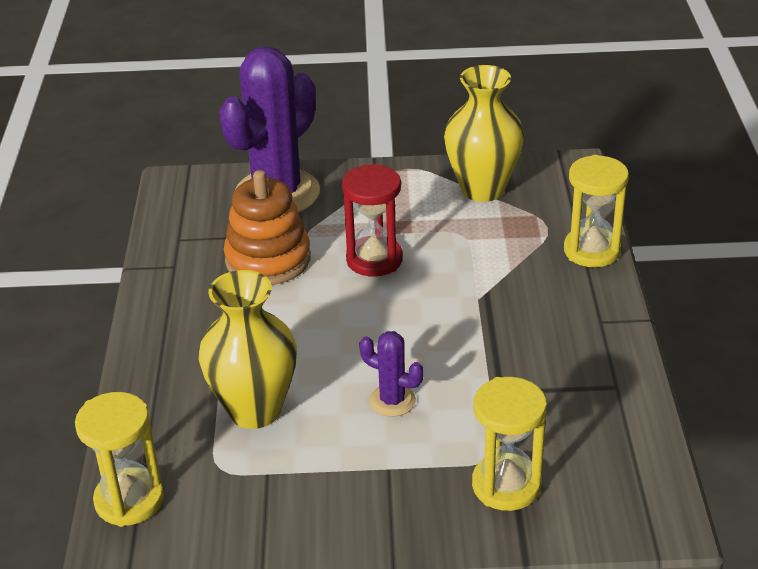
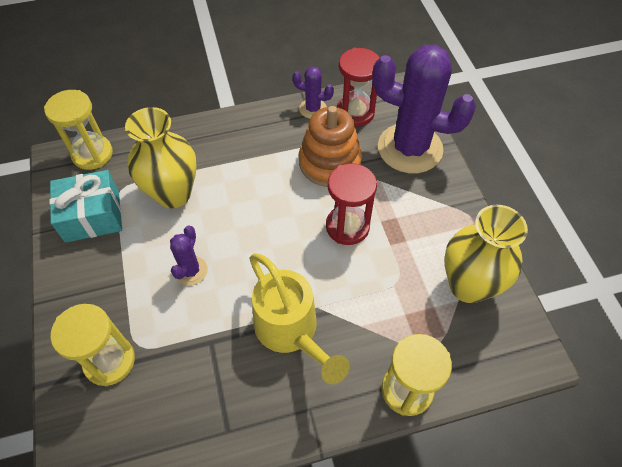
camera: 75 degrees right, 20 degrees up
none -> turquoise gift [49,170,122,243]
none -> yellow watering can [249,253,349,384]
none -> purple cactus [293,66,334,119]
none -> red hourglass [337,48,379,127]

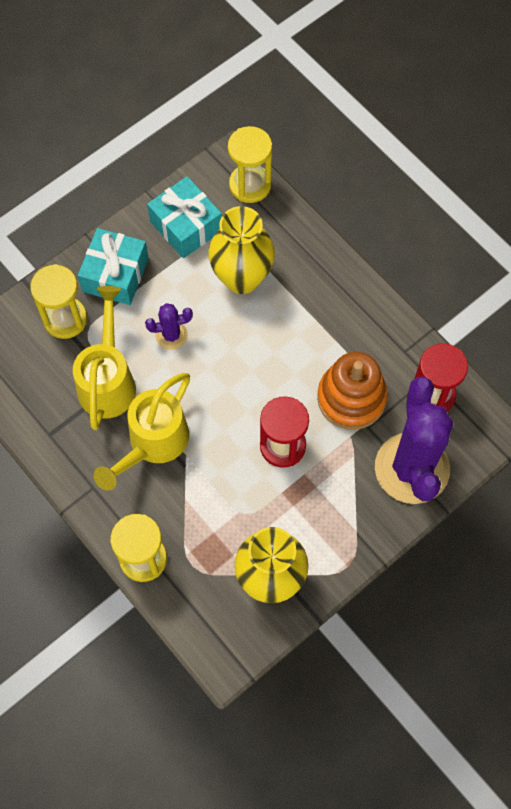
camera: 65 degrees right, 10 degrees up
purple cactus [293,66,334,119] -> none
none -> yellow watering can [73,286,136,430]
none -> turquoise gift [78,228,149,305]

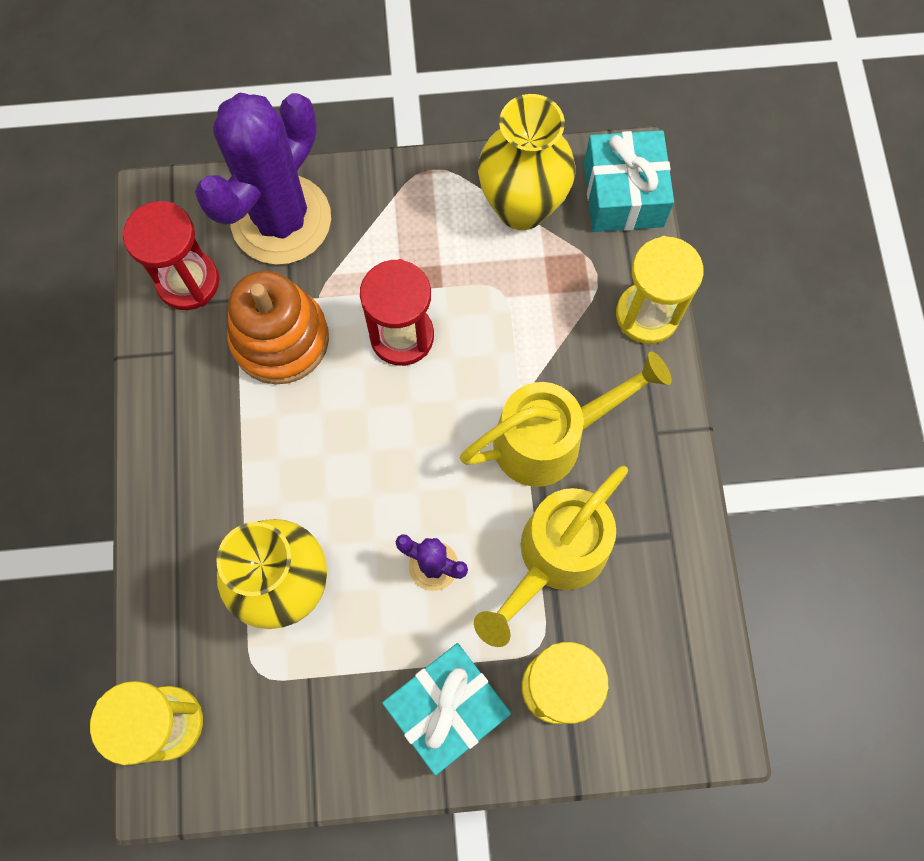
camera: 145 degrees left, 5 degrees up
turquoise gift [147,176,222,258] -> turquoise gift moved to [584,130,674,232]

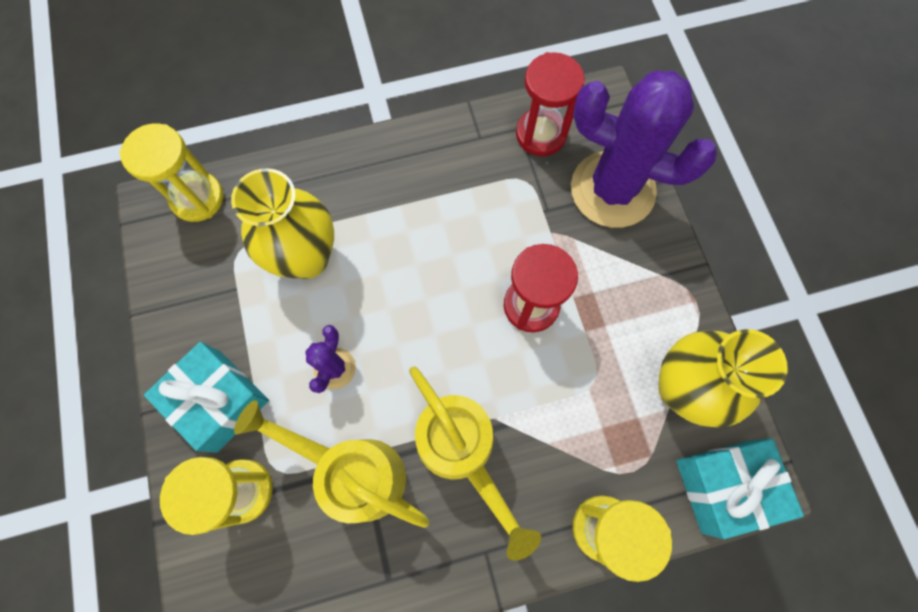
camera: 80 degrees right, 0 degrees up
orange stacking toy [227,271,329,384] -> none

